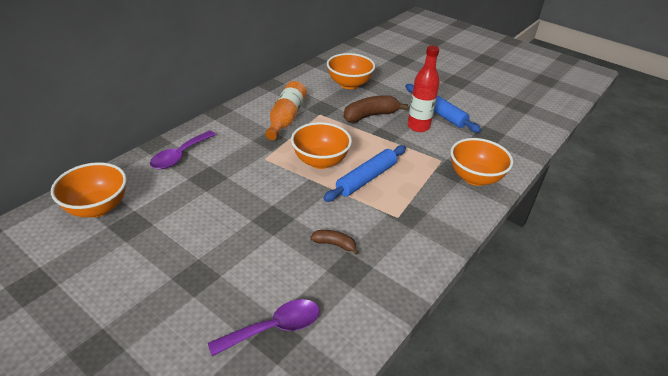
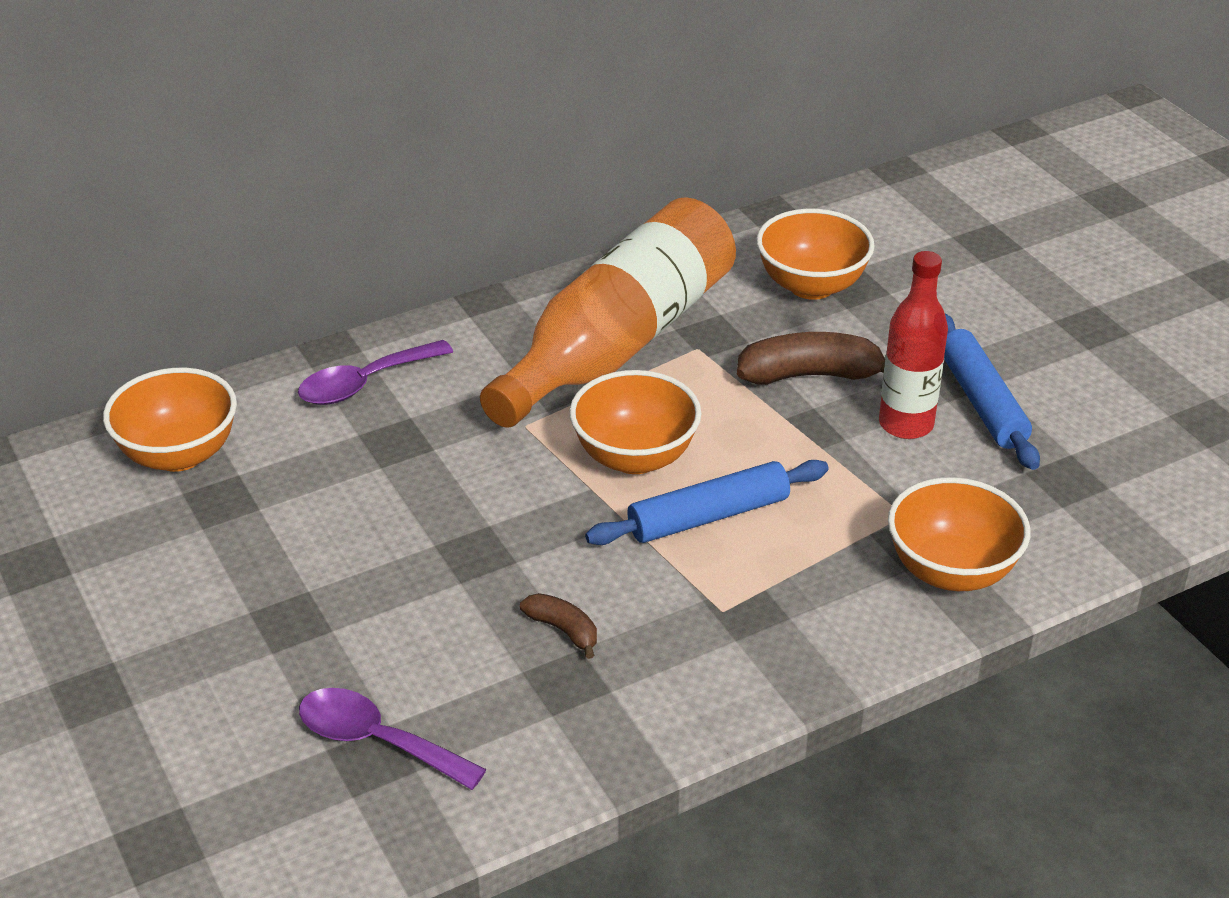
camera: 25 degrees right, 0 degrees up
purple spoon [208,299,320,356] -> purple spoon turned 150 degrees counterclockwise [299,688,487,790]
orange bottle [265,81,307,140] -> orange bottle [480,197,736,428], size x1.78

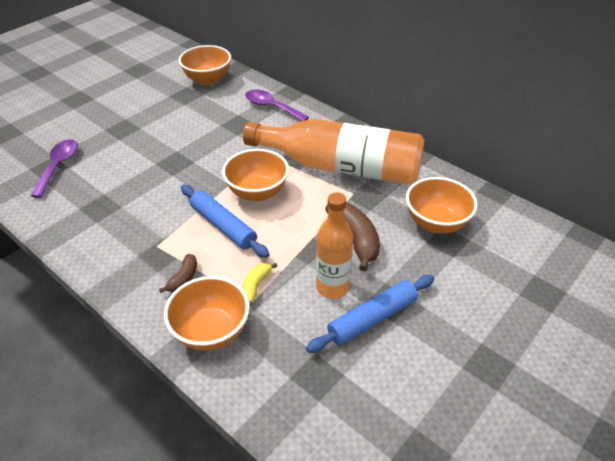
camera: 70 degrees right, 5 degrees up
brown banana [520,593,597,659] -> brown banana moved to [159,254,197,293]
red bottle [879,251,948,439] -> orange bottle [316,192,353,299]
none -> yellow banana [242,263,277,303]

